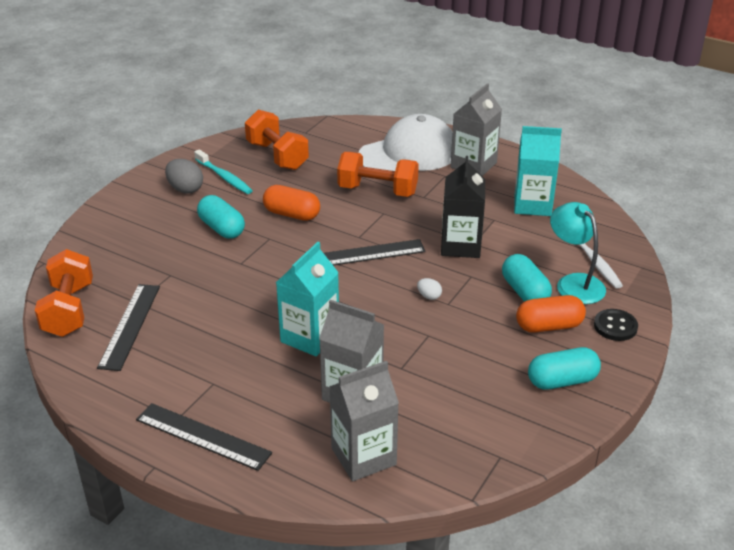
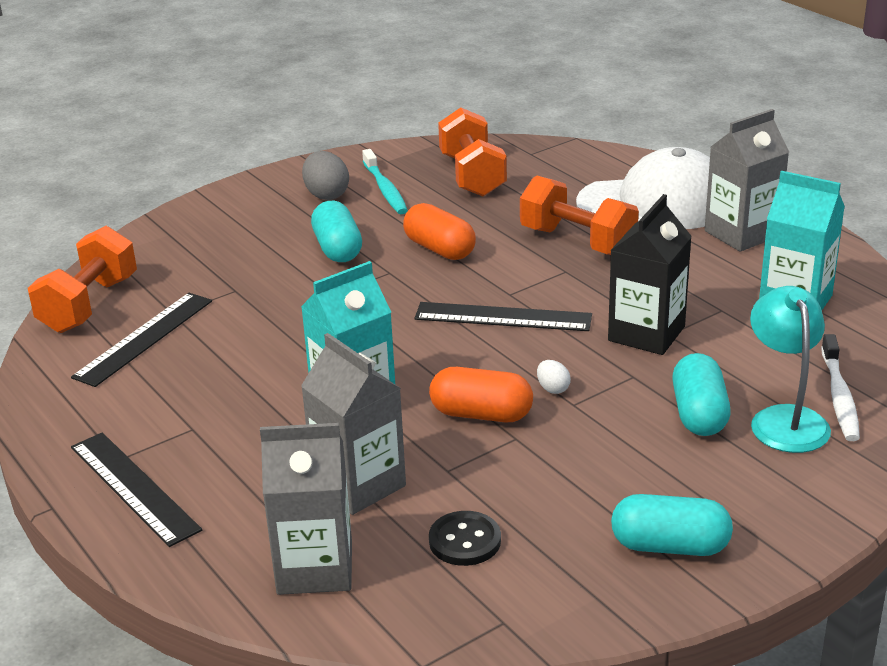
camera: 25 degrees right, 5 degrees down
orange capsule [516,295,586,333] -> orange capsule moved to [429,367,533,422]
black button [594,309,638,341] -> black button moved to [429,511,501,566]

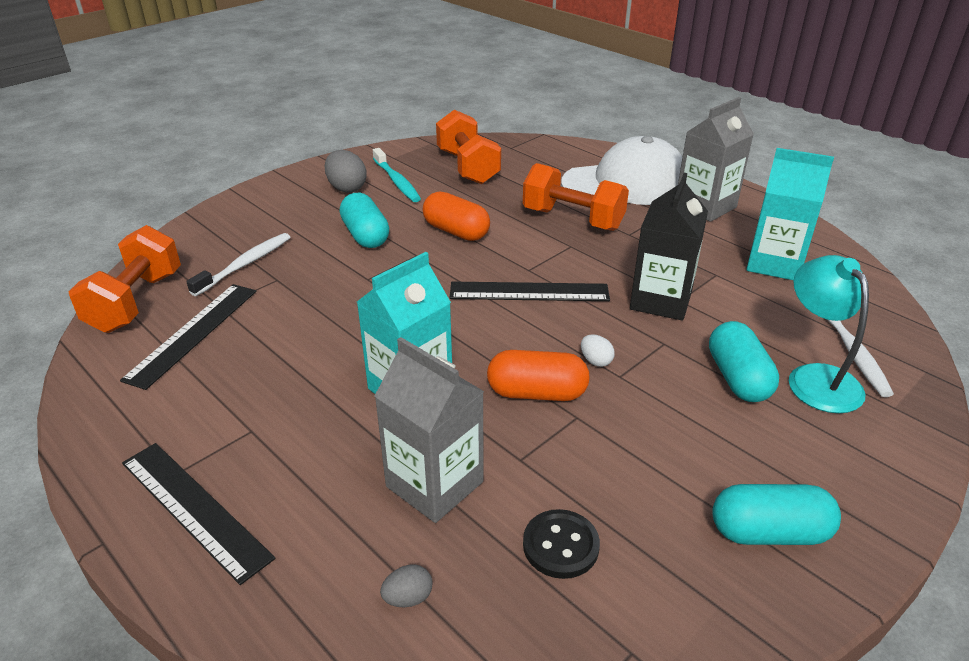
camera: 10 degrees left, 5 degrees up
grey carton [260,423,352,595] -> grey egg [380,564,433,607]
none -> white toothbrush [186,233,290,296]

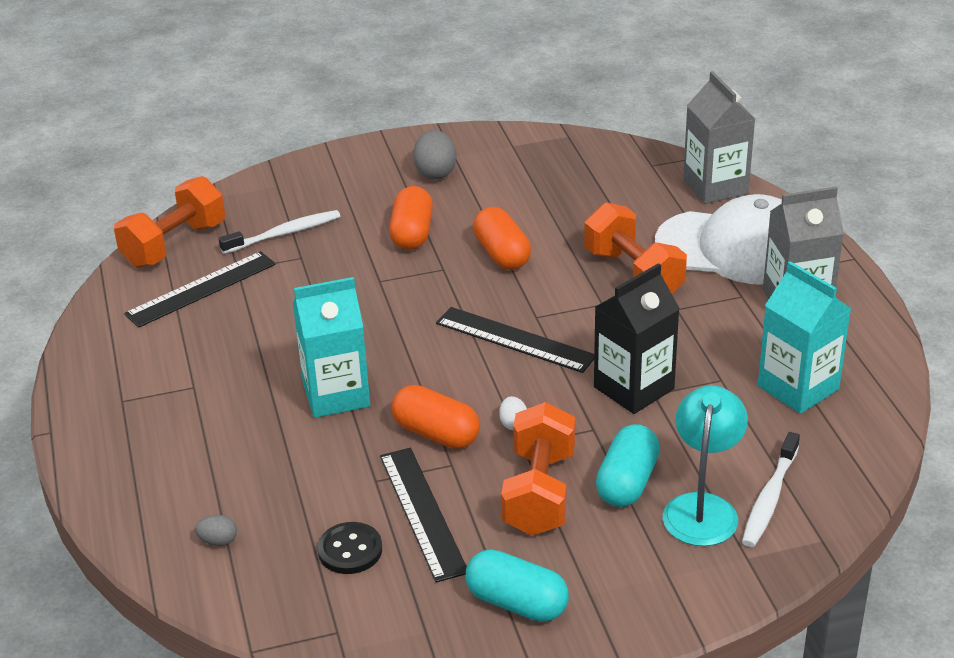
camera: 30 degrees right, 0 degrees up
black ruler [122,443,275,585] -> black ruler moved to [380,448,467,582]
turquoise capsule [340,192,389,248] -> orange capsule [389,186,433,250]
turquoise toothbrush [373,148,421,202] -> none
grey carton [375,337,484,523] -> grey carton moved to [683,71,755,204]
orange dumbbell [436,110,501,184] -> orange dumbbell moved to [501,402,575,536]

